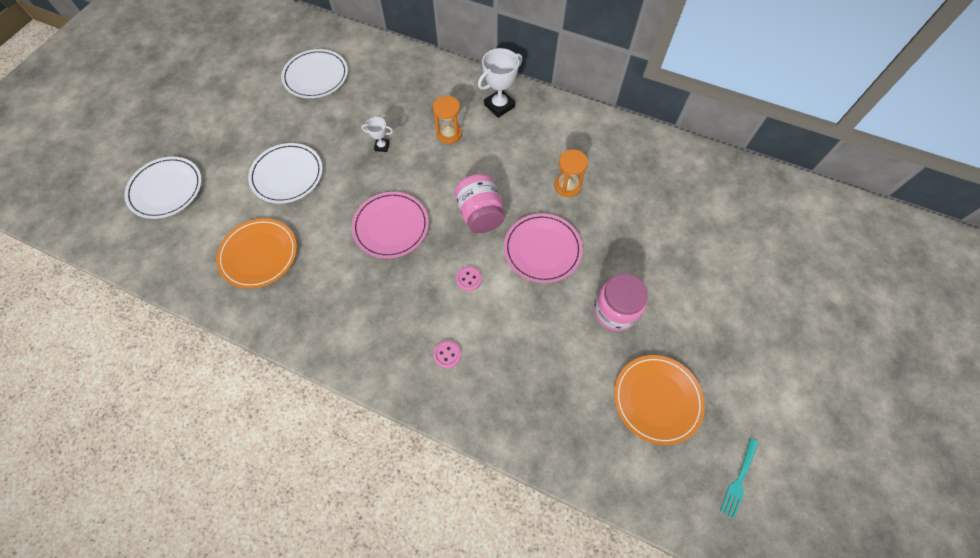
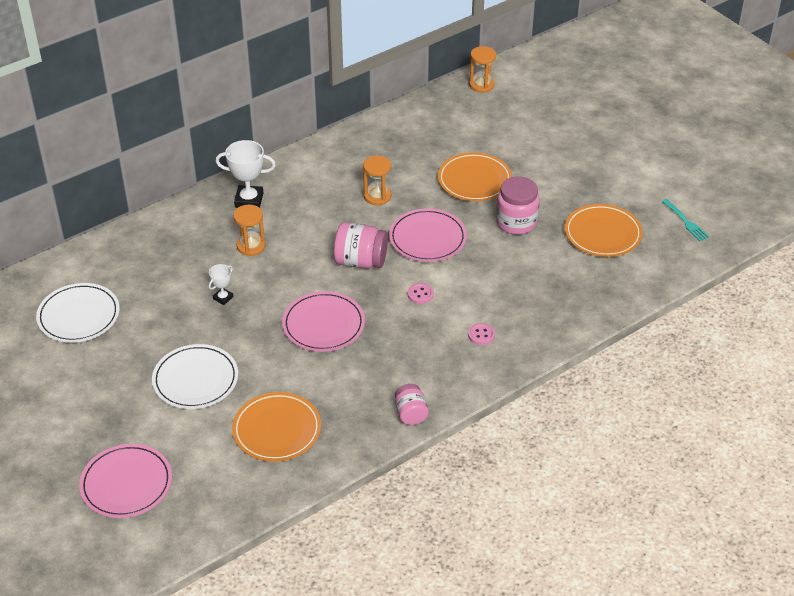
camera: 60 degrees left, 20 degrees down
white plate [124,157,202,219] -> pink plate [79,444,172,518]
white trophy [478,48,522,118] -> white trophy turned 75 degrees counterclockwise [216,140,276,208]
none -> pink jar [395,384,429,425]
none -> orange plate [438,152,512,201]
none -> orange hourglass [469,46,496,92]

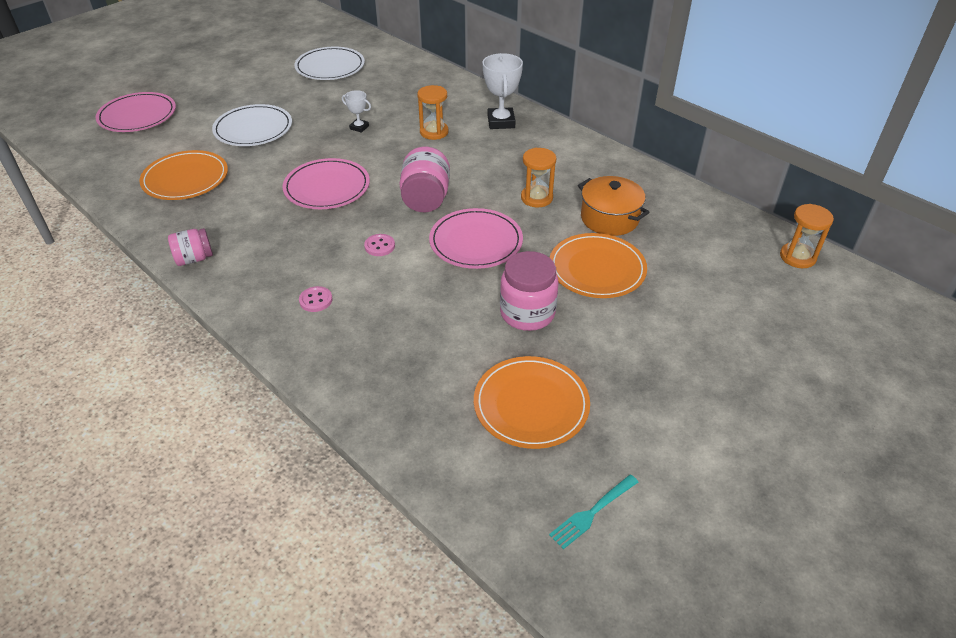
camera: 80 degrees right, 0 degrees up
none -> orange pot [578,176,650,236]

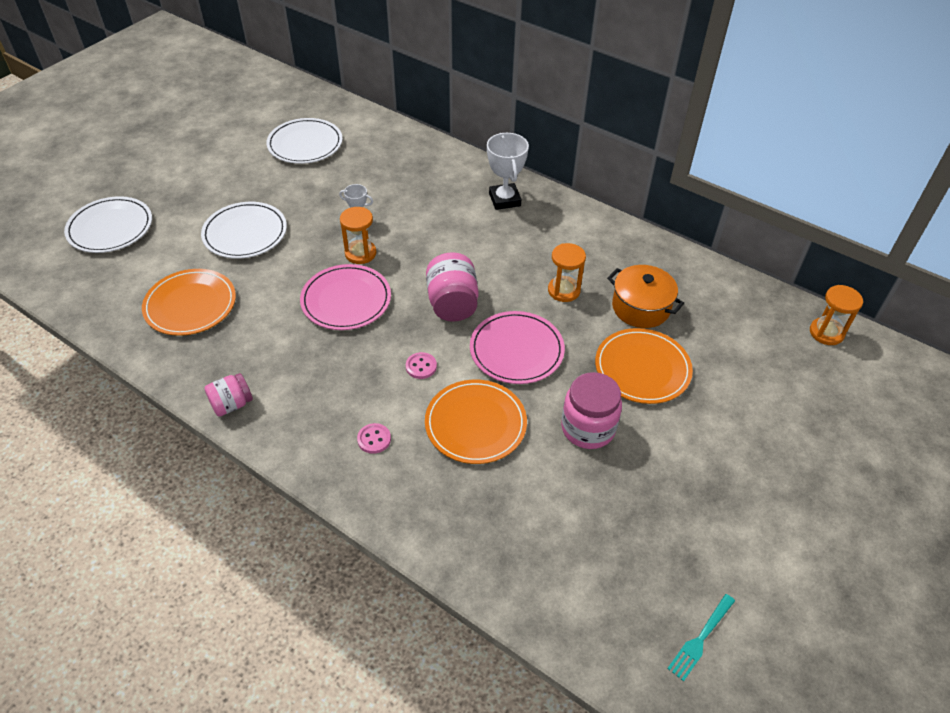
camera: 10 degrees left, 5 degrees up
pink plate [95,92,176,132] -> white plate [64,196,152,253]
orange hourglass [417,85,448,140] -> orange hourglass moved to [340,207,376,264]
orange plate [474,356,590,449] -> orange plate moved to [425,379,527,464]

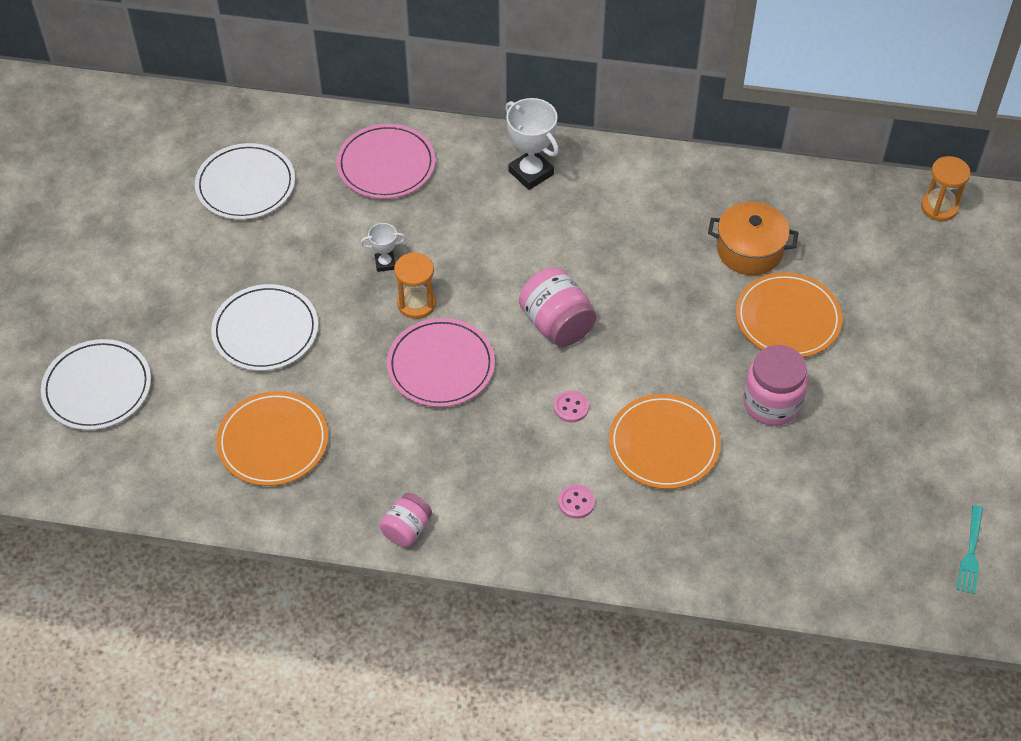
camera: 25 degrees left, 5 degrees up
pink plate [470,311,565,384] -> pink plate moved to [336,124,436,199]
orange hourglass [548,243,586,302] -> none

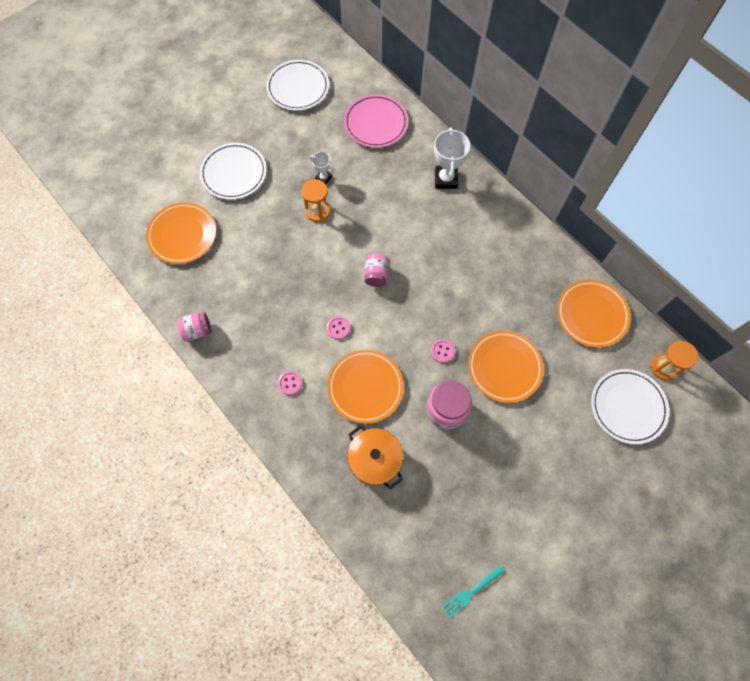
camera: 40 degrees right, 15 degrees up
white plate [41,339,151,430] -> white plate moved to [591,369,669,444]
pink plate [387,318,495,407] -> none
pink jar [519,267,596,347] -> pink jar [364,254,390,287], size x0.63
orange pot [708,202,798,275] -> orange pot moved to [347,425,403,489]
none -> pink button [431,339,455,363]
none -> orange plate [557,280,631,348]

